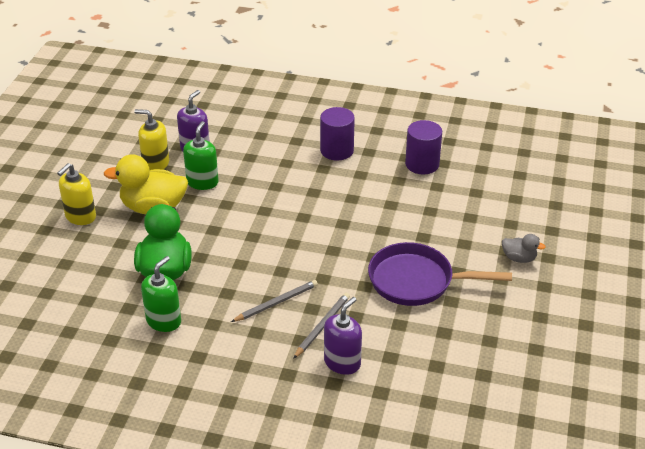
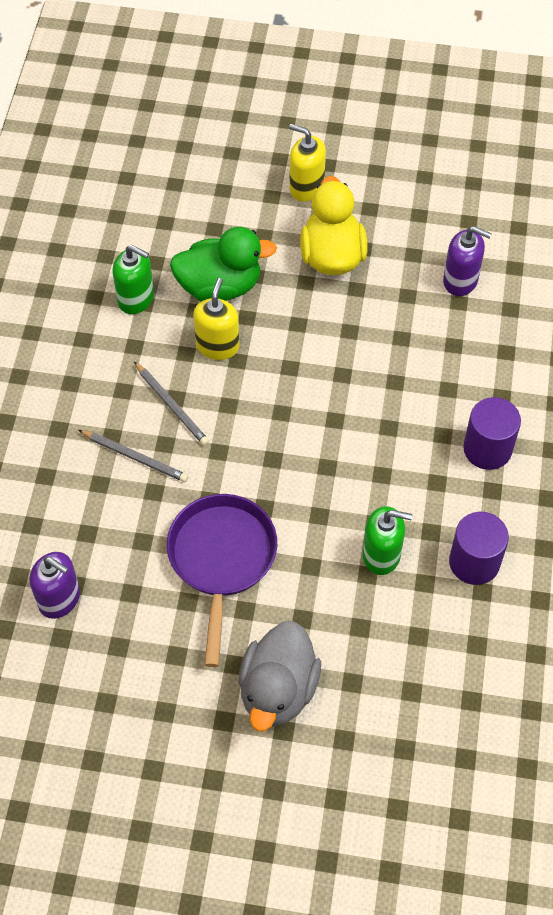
camera: 85 degrees right, 20 degrees up
yellow soap dispenser [134,109,169,170] -> yellow soap dispenser moved to [193,278,240,360]
green soap dispenser [183,121,219,190] -> green soap dispenser moved to [363,506,412,575]
purple soap dispenser [324,297,362,375] -> purple soap dispenser moved to [29,552,80,619]
grey duck [502,234,546,263] -> grey duck [239,621,321,731], size x2.00

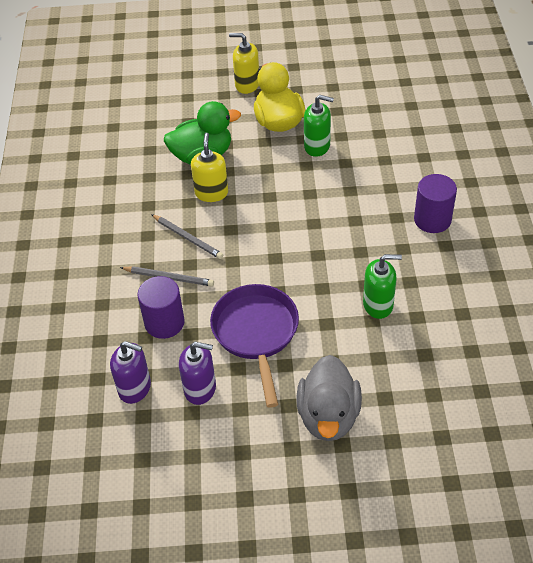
camera: 10 degrees left, 10 degrees down
green soap dispenser [113,245,154,314] -> green soap dispenser moved to [304,95,334,157]
purple soap dispenser [443,226,492,296] -> purple soap dispenser moved to [179,342,216,405]
purple cylinder [449,512,509,585] -> purple cylinder moved to [137,276,185,339]

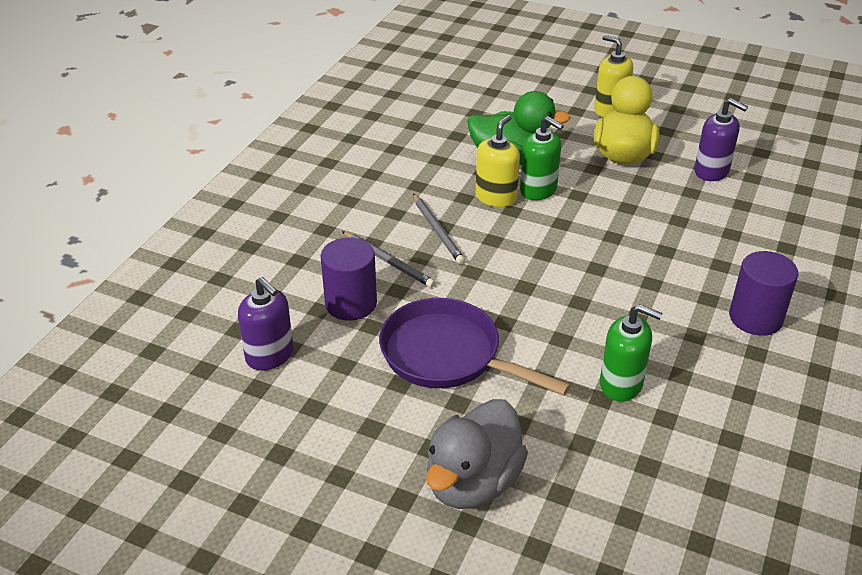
camera: 25 degrees right, 10 degrees down
purple soap dispenser [179,342,216,405] -> purple soap dispenser moved to [695,98,748,181]
purple pan [210,284,299,408] -> purple pan turned 75 degrees counterclockwise [379,298,571,395]
green soap dispenser [304,95,334,157] -> green soap dispenser moved to [520,116,564,200]

